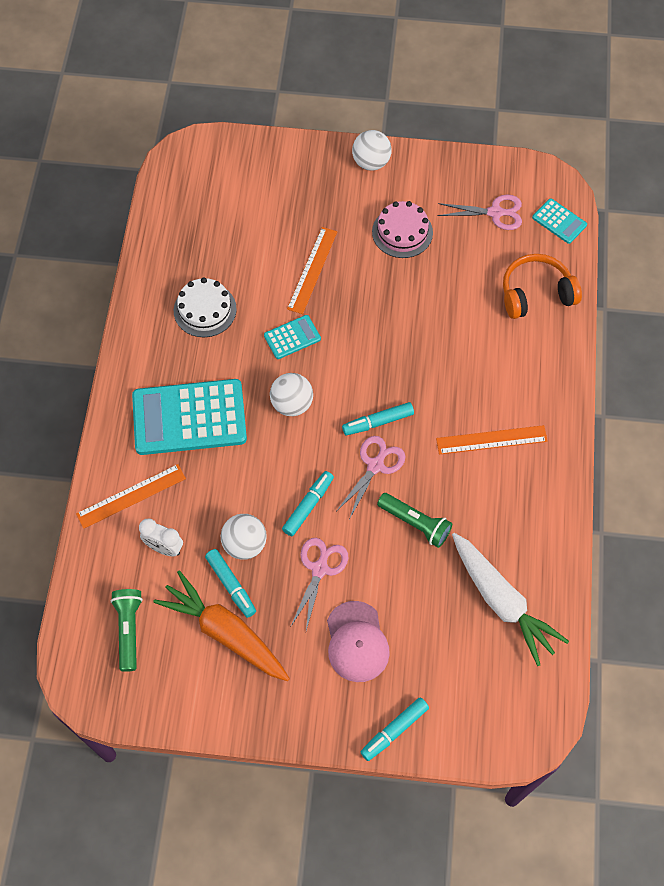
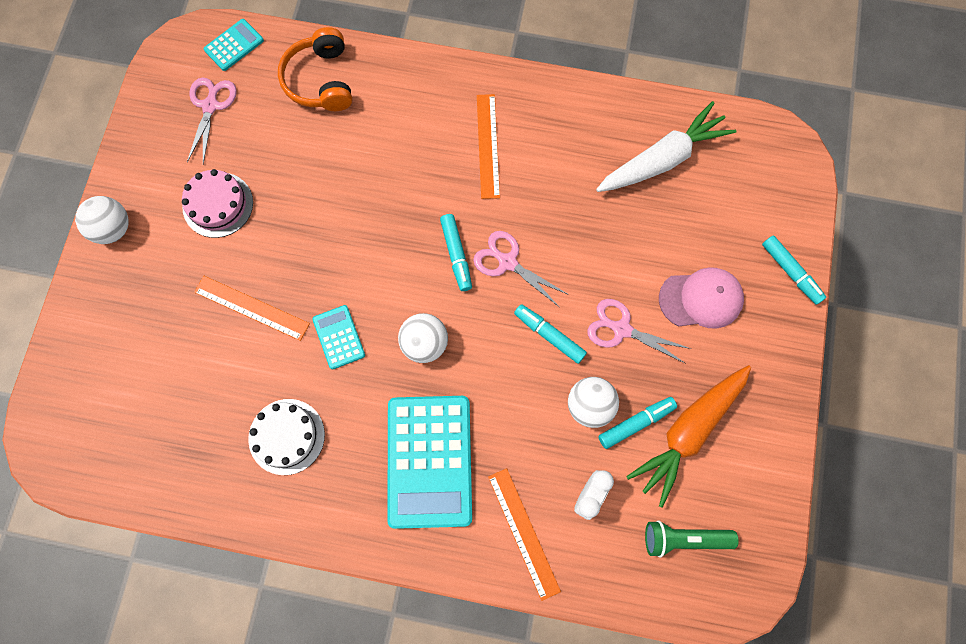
camera: 85 degrees left, 10 degrees up
green flashlight [377,493,452,548] -> none

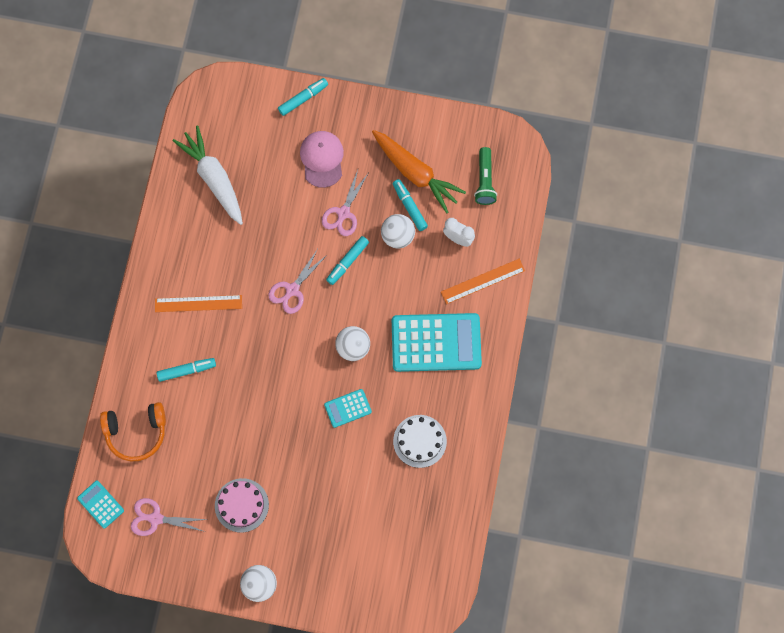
camera: 90 degrees left, 0 degrees up
orange ruler [194,276,310,341] -> none
turquoise marker [440,214,472,291] -> turquoise marker moved to [157,358,216,382]

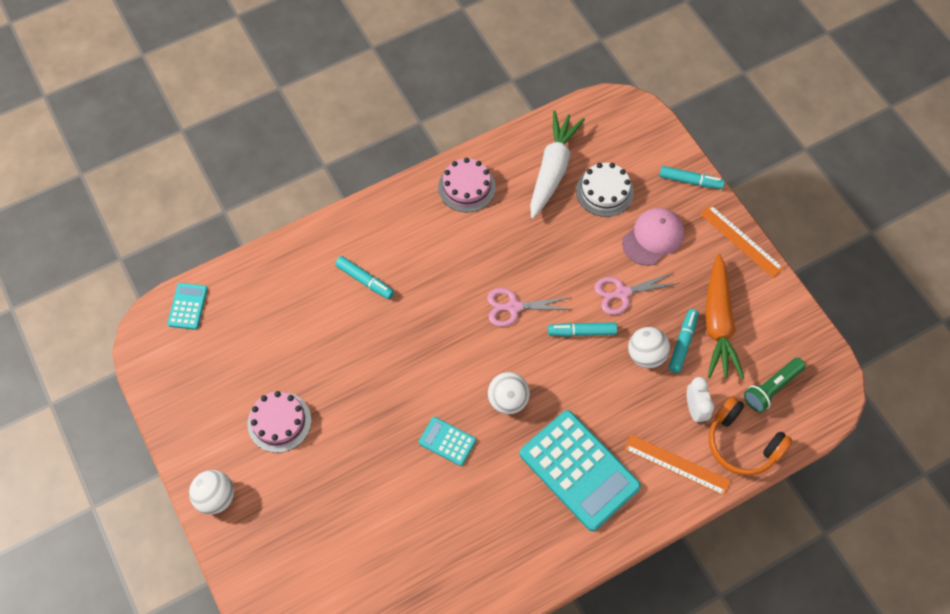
camera: 50 degrees right, 10 degrees down
orange headphones [100,402,166,461] -> orange headphones moved to [709,396,793,476]
pink scissors [131,498,208,536] -> none
orange ruler [155,295,242,312] -> orange ruler moved to [700,205,784,278]
white cake [393,415,447,468] -> white cake moved to [576,163,634,217]
none -> pink cake [438,158,496,212]

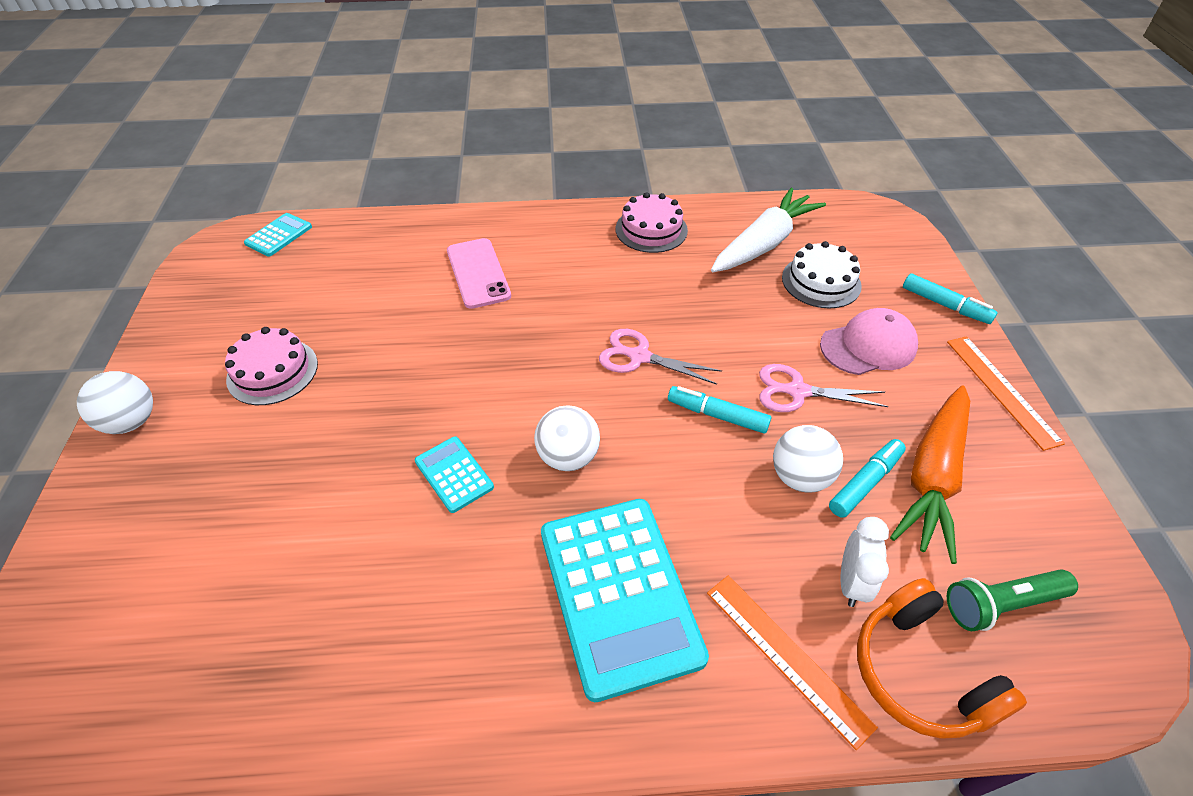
camera: 25 degrees right, 15 degrees down
turquoise marker [335,256,394,299] -> pink phone [447,238,511,309]

